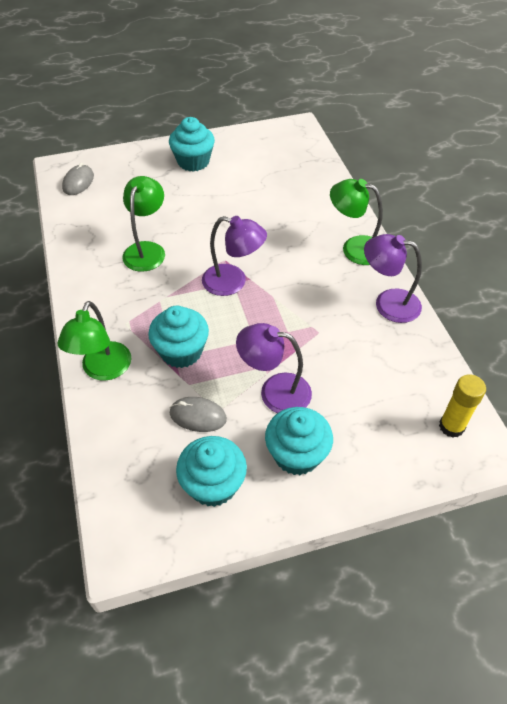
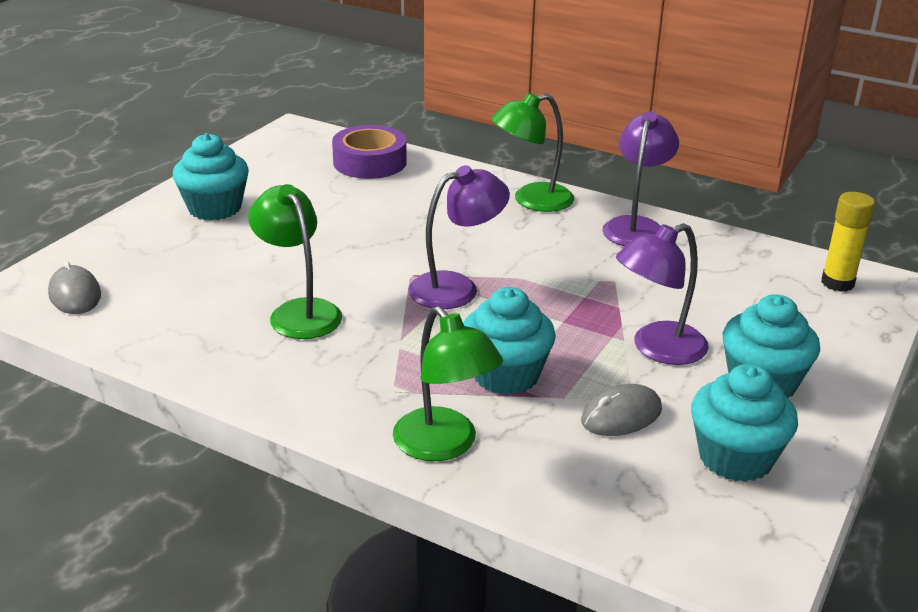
camera: 45 degrees left, 20 degrees down
purple lamp [364,234,422,323] -> purple lamp turned 135 degrees clockwise [602,111,679,246]
none -> purple tape [332,125,407,179]

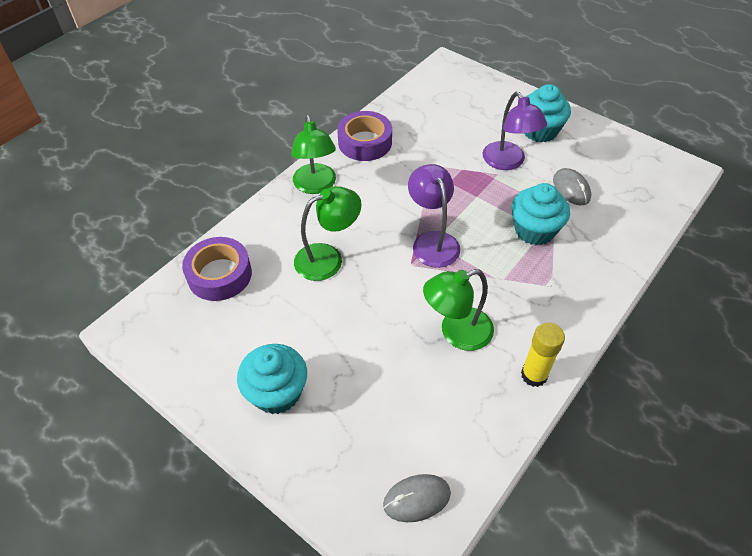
camera: 80 degrees left, 20 degrees up
green lamp [393,306,503,461] -> green lamp moved to [294,186,362,281]
purple lamp [602,111,679,246] -> purple tape [337,111,392,161]
turquoise cupcake [691,364,798,482] -> none
yellow glue stick [821,192,875,292] -> yellow glue stick moved to [521,322,565,387]

